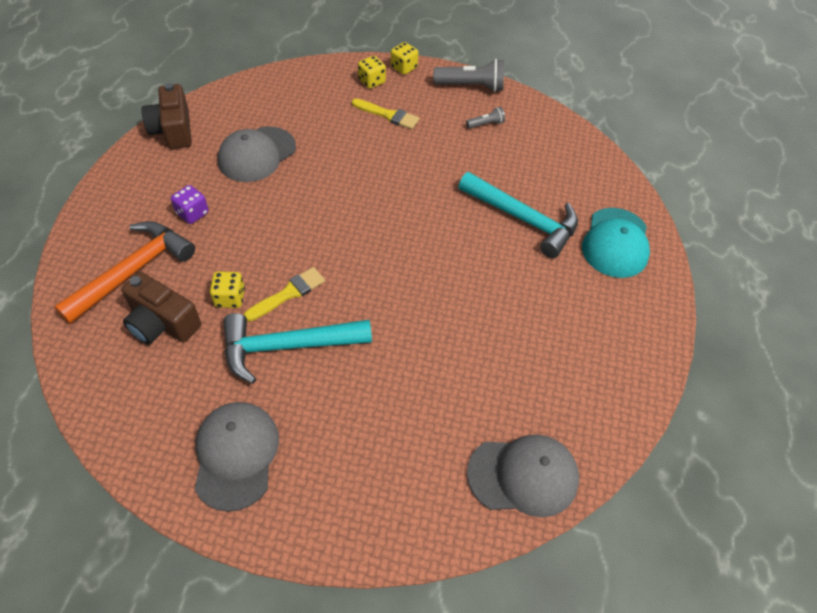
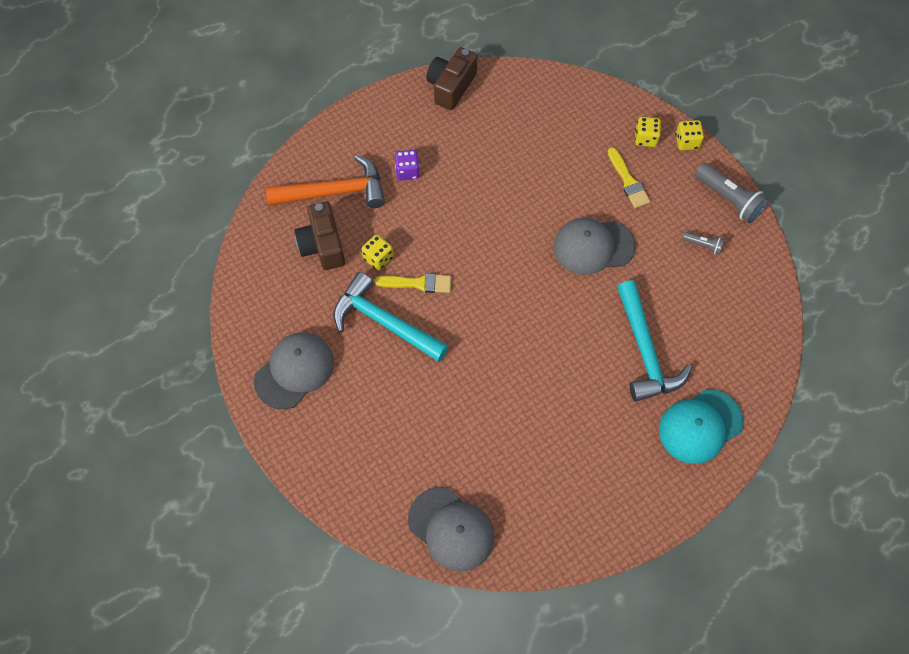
camera: 45 degrees right, 10 degrees up
grey cap [218,126,296,182] -> grey cap moved to [554,218,636,275]

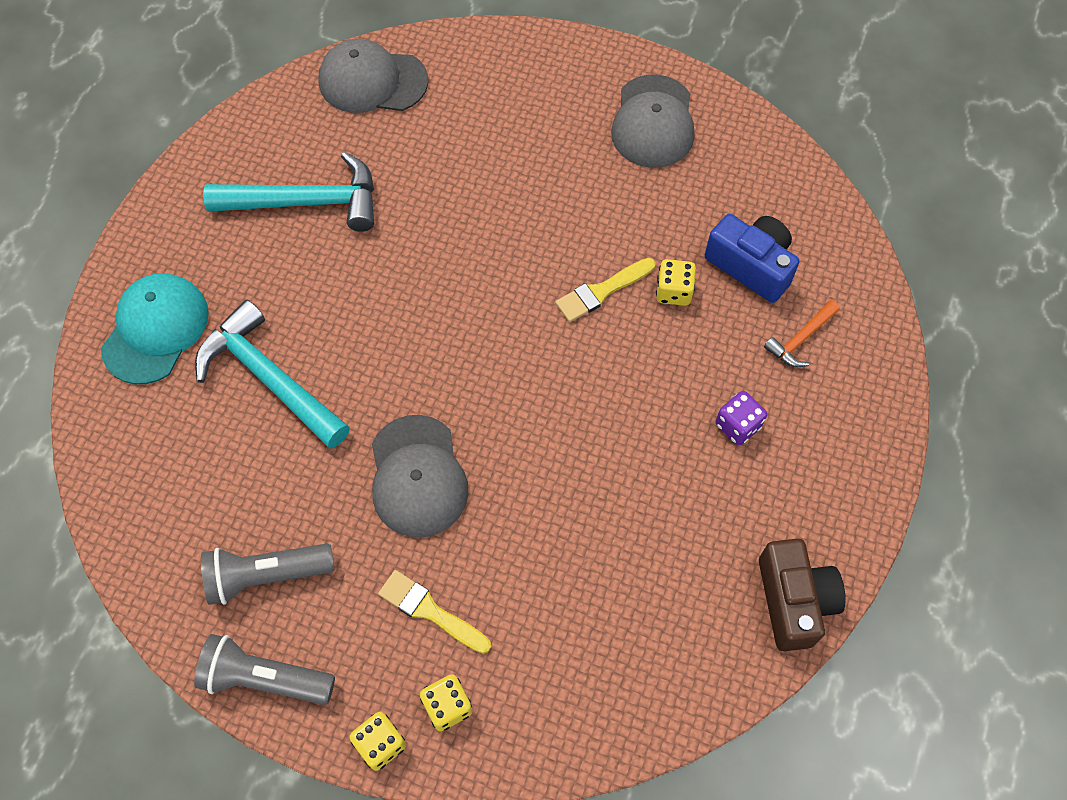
camera: 145 degrees right, 0 degrees up
orange hammer [266,155,385,208] -> orange hammer [764,300,840,367], size x0.49
brown camera [295,202,345,270] -> blue camera [705,214,799,303]
turquoise hammer [333,272,449,362] -> turquoise hammer moved to [203,152,374,232]
grey cap [554,218,636,275] -> grey cap turned 120 degrees clockwise [372,415,468,538]
grey flashlight [683,231,725,254] -> grey flashlight [201,544,334,605], size x1.94

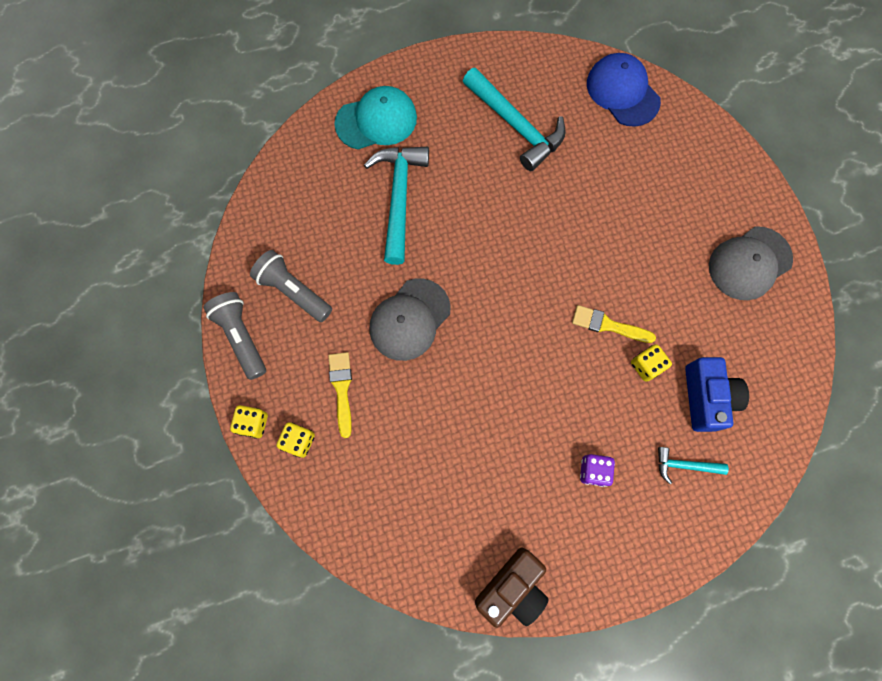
camera: 50 degrees right, 10 degrees up
grey cap [318,39,428,113] -> blue cap [587,53,661,127]
orange hammer [764,300,840,367] -> turquoise hammer [658,447,729,484]

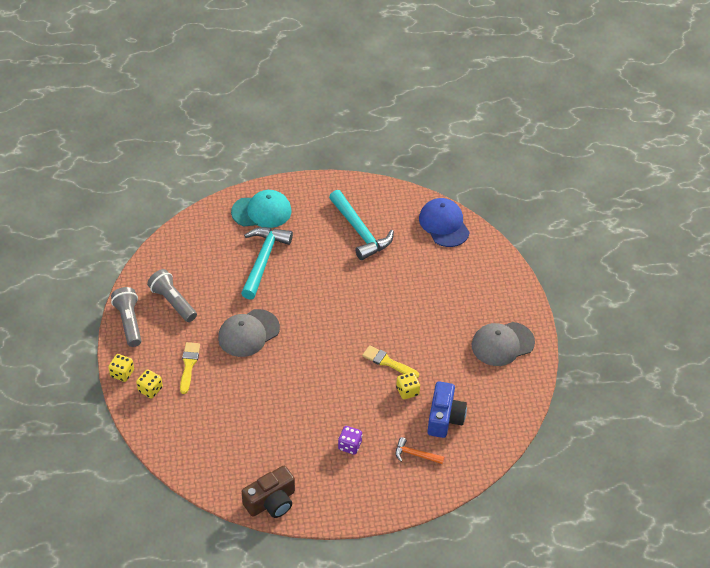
camera: 10 degrees right, 25 degrees down
turquoise hammer [658,447,729,484] -> orange hammer [396,437,444,464]

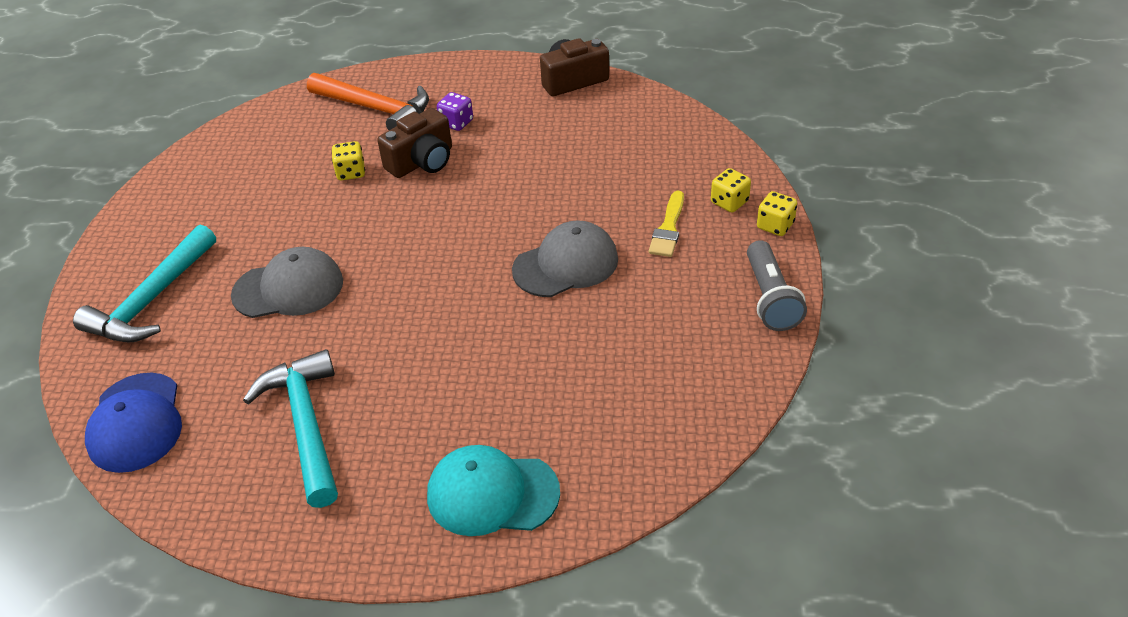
camera: 165 degrees left, 5 degrees down
grey flashlight [147,269,197,322] -> none
turquoise hammer [241,227,293,300] -> turquoise hammer moved to [73,225,216,342]
yellow brush [362,345,419,378] -> none
orange hammer [396,437,444,464] -> orange hammer [307,73,429,130], size x2.03
blue camera [427,381,467,438] -> none
grey cap [472,322,535,366] -> grey cap moved to [231,247,343,318]
none -> brown camera [377,108,452,178]

